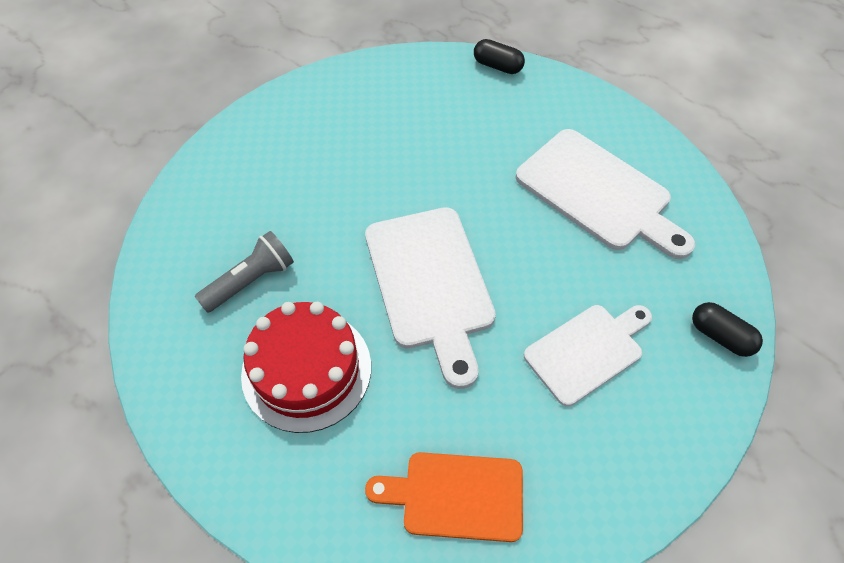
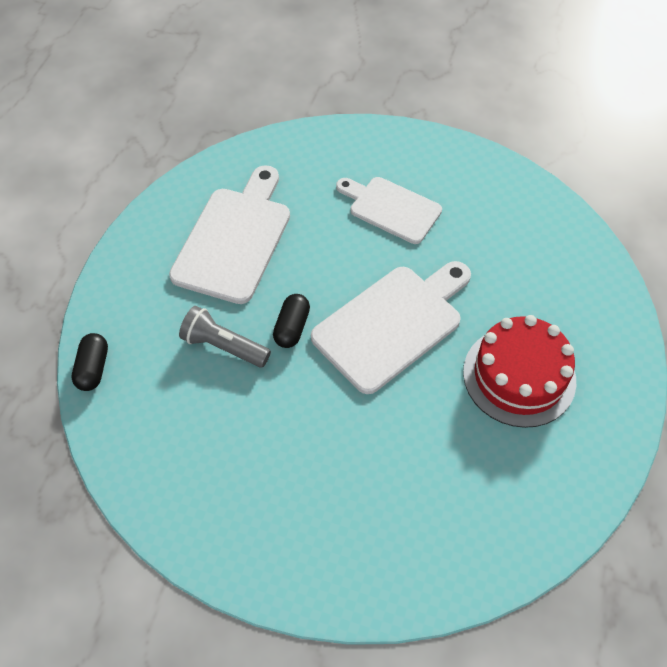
camera: 115 degrees left, 0 degrees up
grey flashlight [195,231,294,313] -> grey flashlight moved to [179,306,271,367]
orange cutting board [365,452,523,542] -> none
black capsule [692,302,763,357] -> black capsule moved to [273,294,310,348]

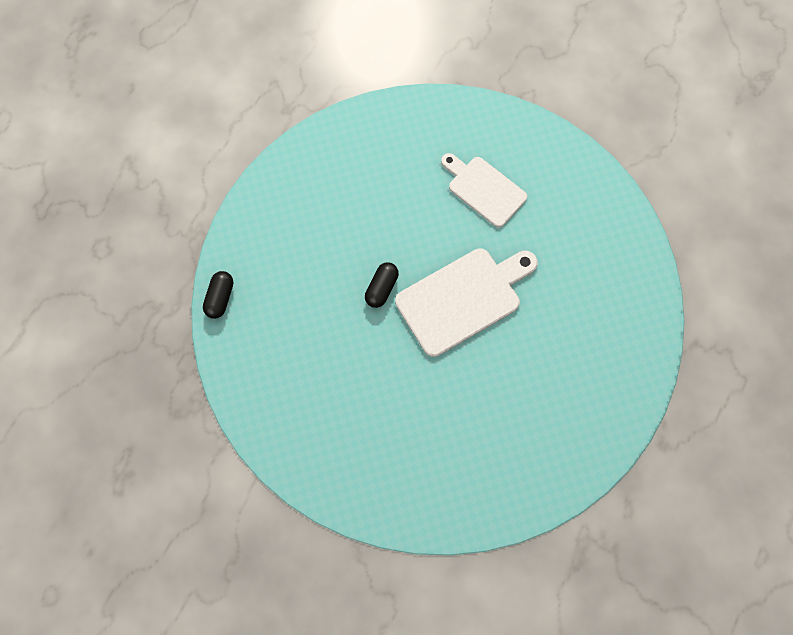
camera: 10 degrees right, 15 degrees up
white cutting board [169,165,290,304] -> none
grey flashlight [179,306,271,367] -> none
red cake [463,315,576,428] -> none

